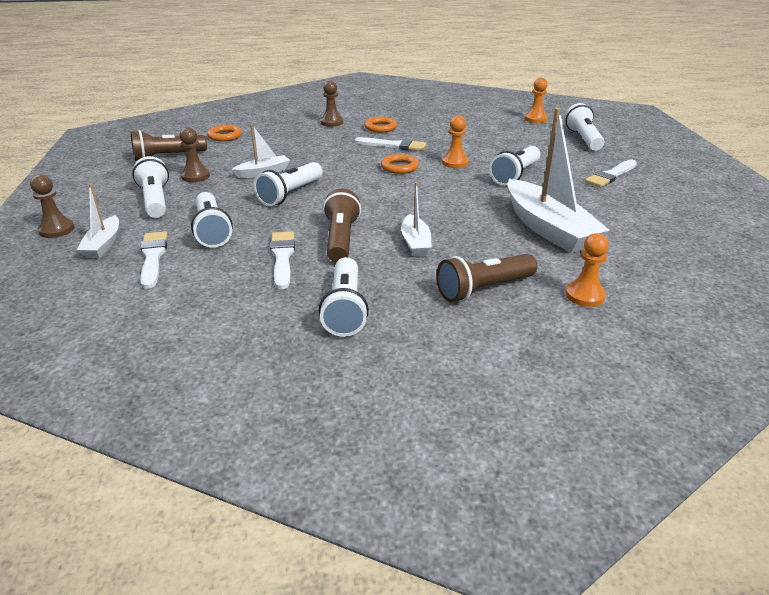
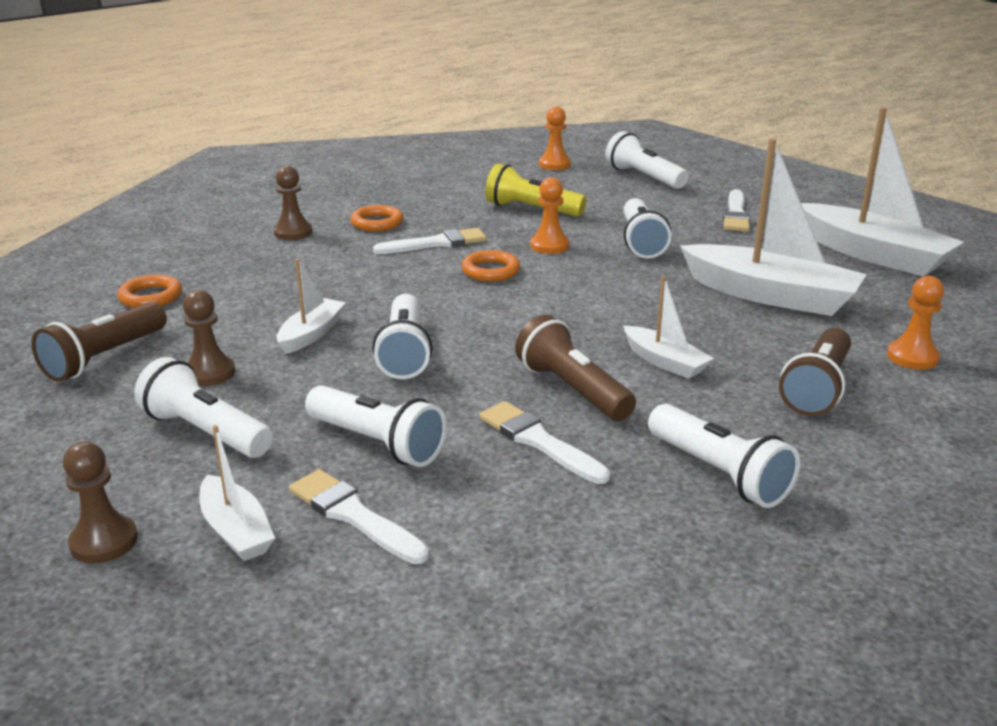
camera: 35 degrees left, 5 degrees down
none -> yellow flashlight [485,164,586,217]
none -> white boat [801,107,964,277]

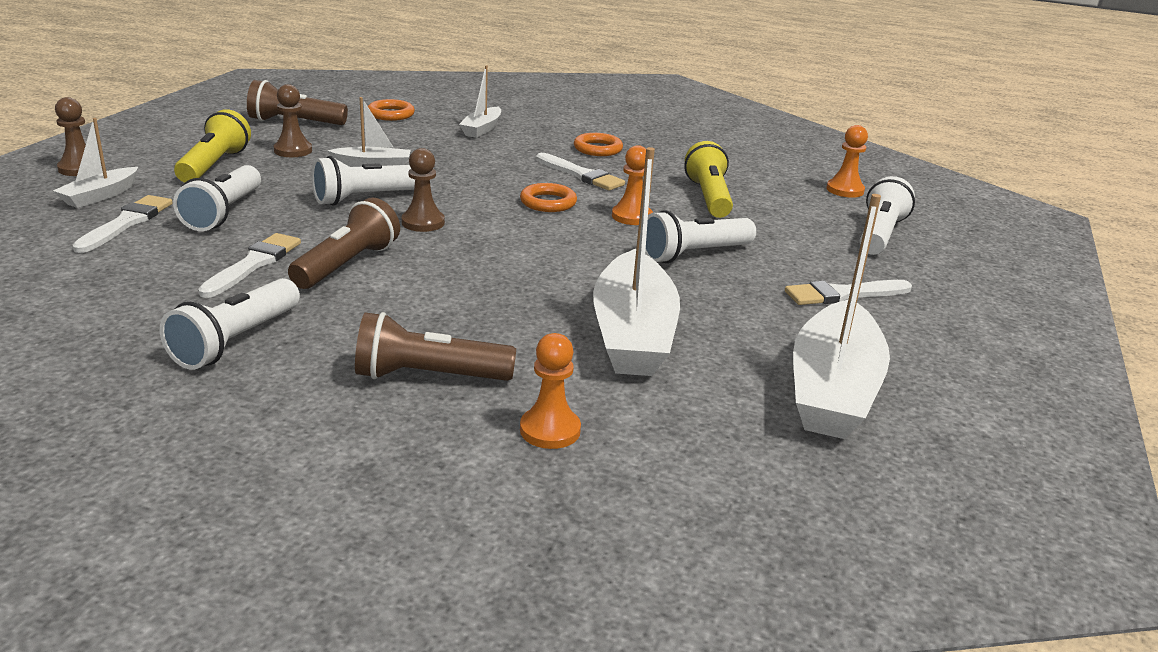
camera: 60 degrees right, 0 degrees up
white flashlight [134,357,273,458] -> yellow flashlight [174,109,251,183]
brown pawn [273,166,312,240] -> brown pawn moved to [402,148,445,232]
white boat [623,276,714,379] -> white boat moved to [459,66,501,138]

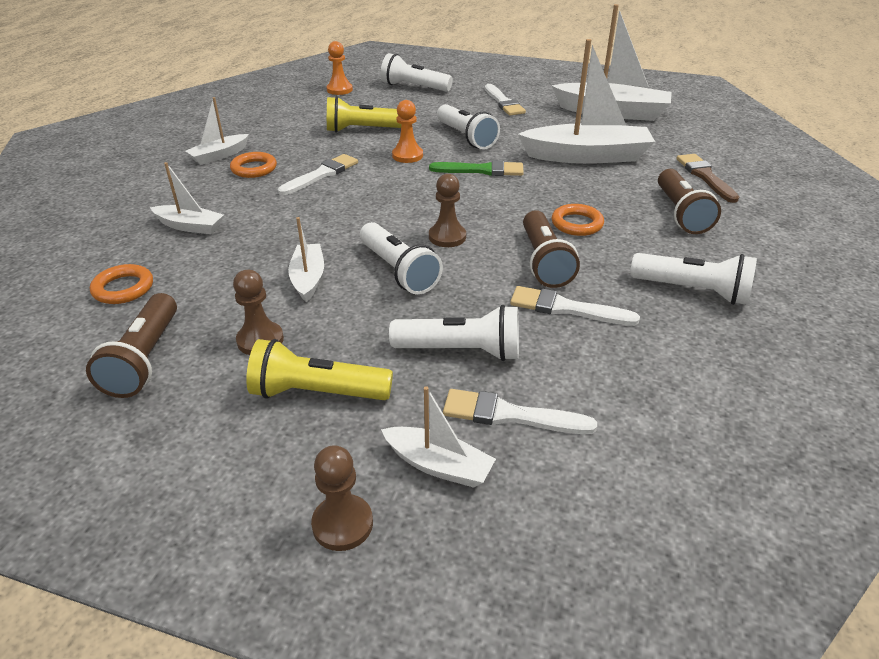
camera: 90 degrees left, 10 degrees up
brown flashlight [288,197,400,289] -> brown flashlight turned 120 degrees counterclockwise [523,210,580,288]
orange ring [520,183,577,212] -> orange ring moved to [552,204,604,236]
orange pawn [520,333,581,449] -> brown brush [677,154,739,203]
none -> white boat [185,97,249,165]
none -> green brush [429,160,524,176]

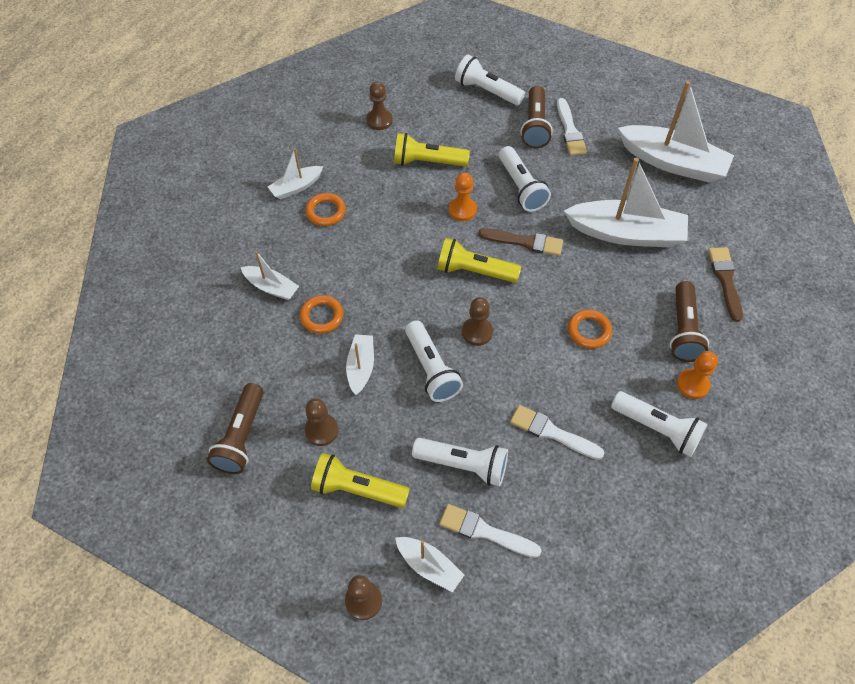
camera: 10 degrees right, 20 degrees up
orange ring [90,264,153,304] -> orange ring moved to [300,295,343,334]
white brush [278,154,358,195] -> none
orange pawn [327,41,353,95] -> orange pawn moved to [677,351,718,399]
green brush [429,160,524,176] -> brown brush [478,228,563,256]
brown flashlight [523,210,580,288] -> brown flashlight moved to [521,86,553,148]
none -> brown pawn [366,82,393,130]
none -> yellow flashlight [437,238,521,283]

